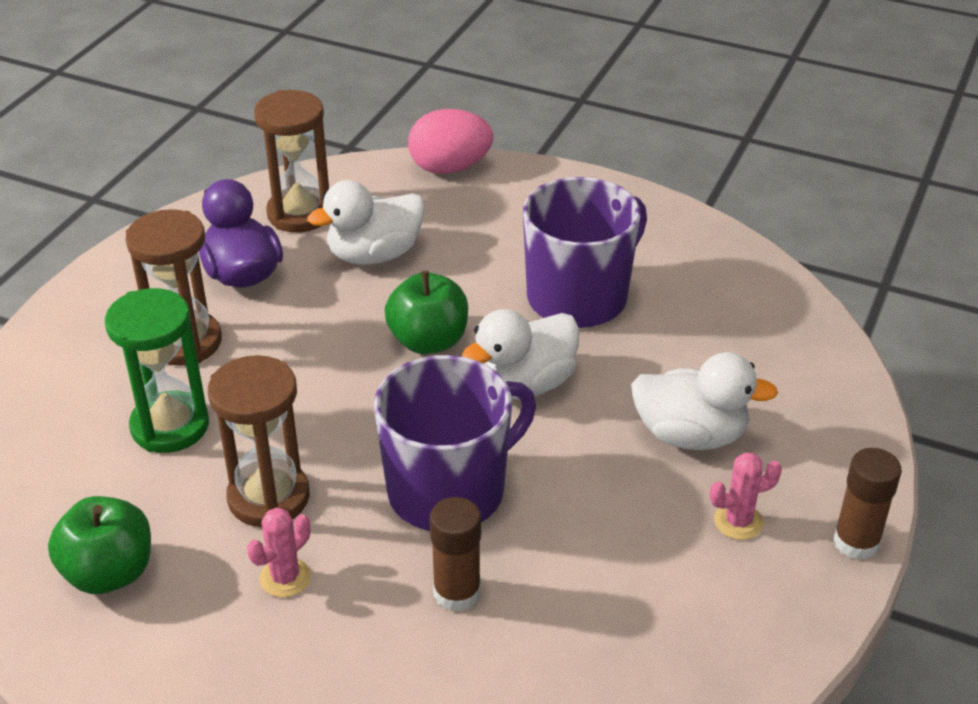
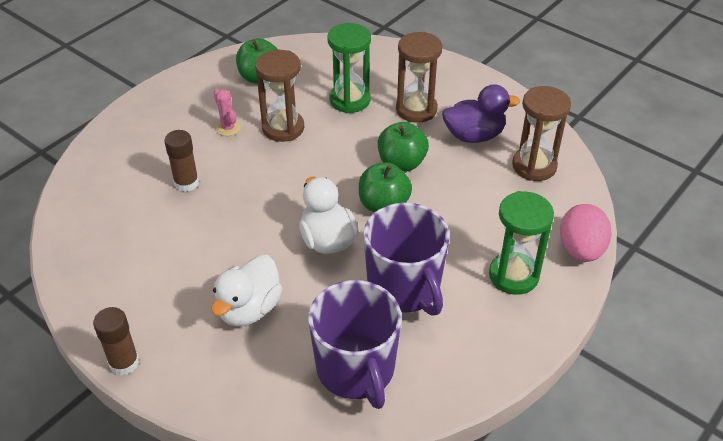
camera: 105 degrees right, 5 degrees up
white duck [307,180,425,265] -> none
purple mug [374,355,536,531] -> purple mug moved to [308,280,402,409]
pink cactus [709,452,782,540] -> none
none -> green apple [378,122,429,171]
none -> green hourglass [489,191,554,295]

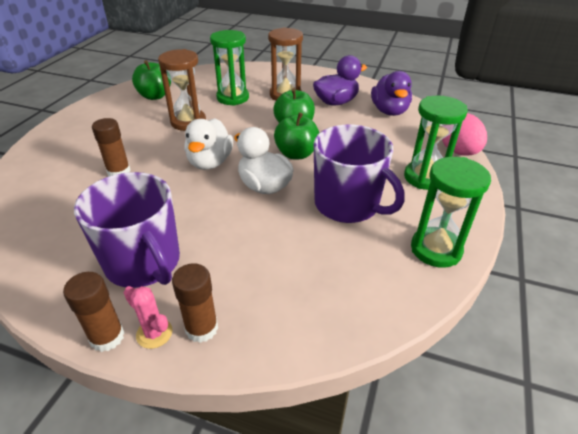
camera: 20 degrees left, 5 degrees down
white duck [211,255,282,326] -> white duck moved to [184,118,233,170]
pink cactus [213,89,241,136] -> pink cactus moved to [124,286,173,349]
purple mug [308,280,402,409] -> purple mug moved to [74,172,180,288]
brown hourglass [512,86,571,181] -> purple duck [371,71,412,116]
none -> brown glue stick [172,263,218,343]
none -> green hourglass [411,157,491,268]

